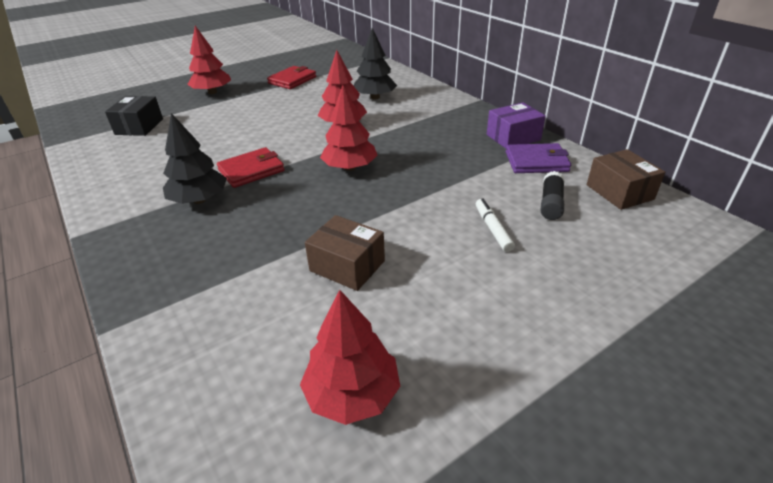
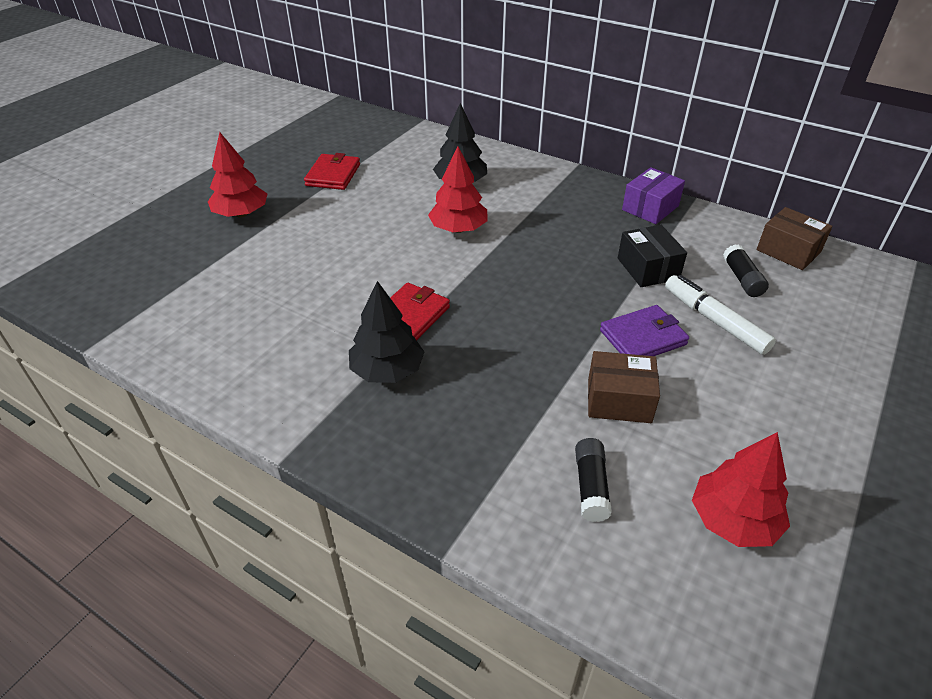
camera: 25 degrees left, 5 degrees up
black box [105,96,163,136] -> black box moved to [618,225,687,287]
red tree [320,85,378,171] -> none
white marker [476,199,515,252] -> white marker [665,275,776,355], size x1.57
purple wallet [506,143,571,173] -> purple wallet moved to [600,305,689,356]
none -> black glue stick [575,438,612,522]

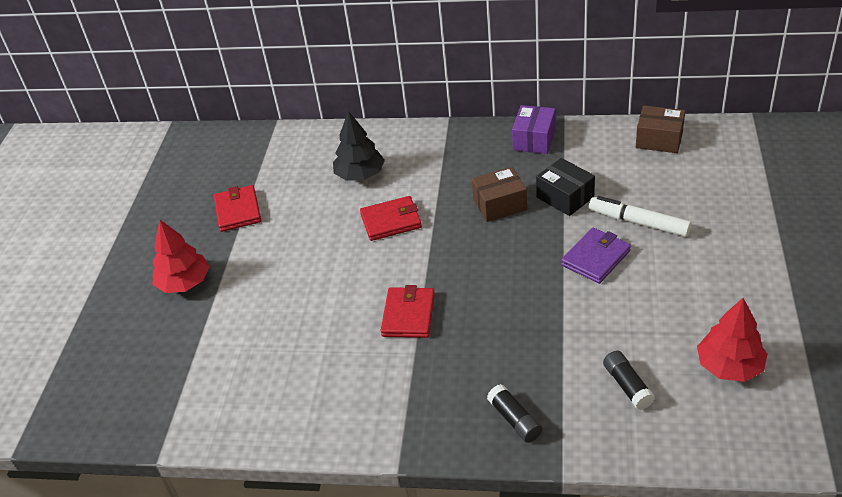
camera: 20 degrees left, 0 degrees up
black tree [349,281,424,383] -> none
red tree [428,147,488,233] -> red wallet [360,196,422,241]
brown box [588,351,660,423] -> brown box moved to [472,167,527,222]
black glue stick [723,244,769,297] -> black glue stick moved to [487,384,542,443]

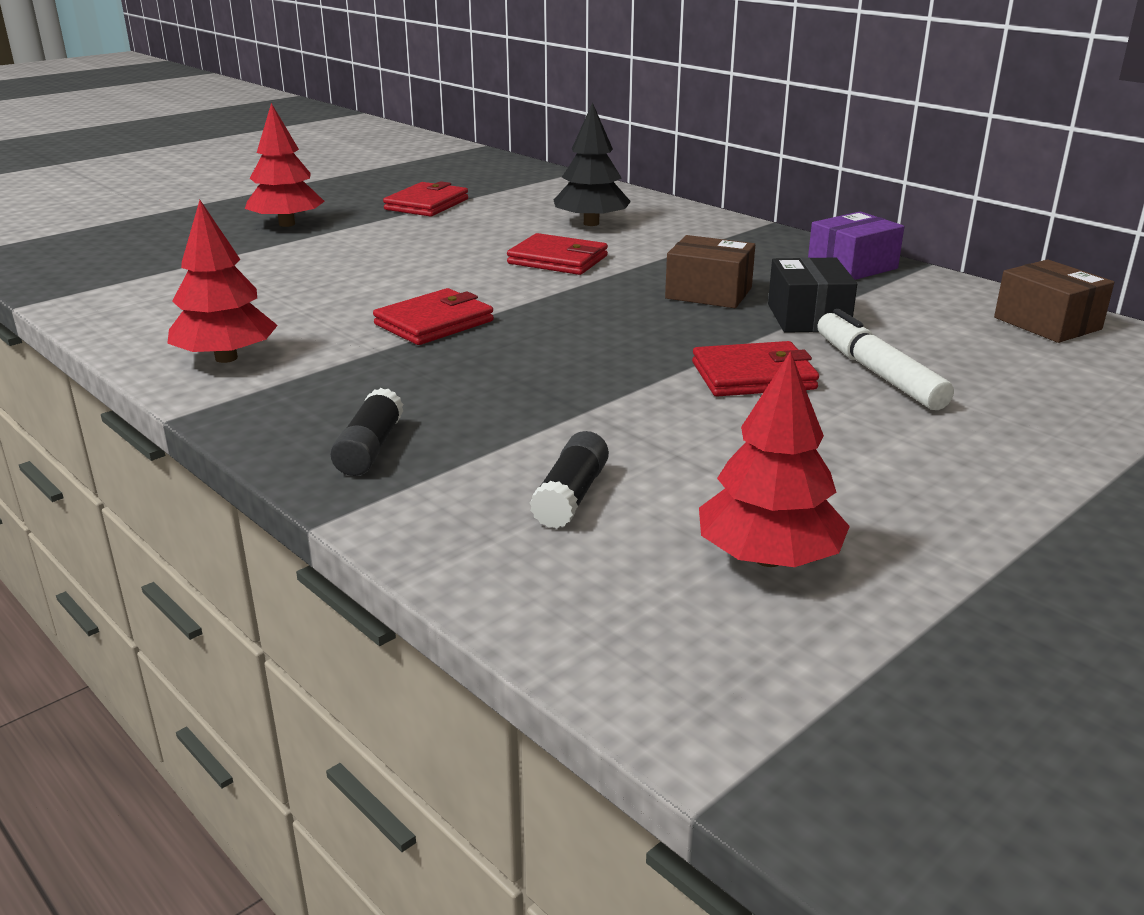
camera: 35 degrees right, 15 degrees down
purple wallet [561,228,631,284] -> red wallet [692,341,819,396]
none -> red tree [167,200,278,363]

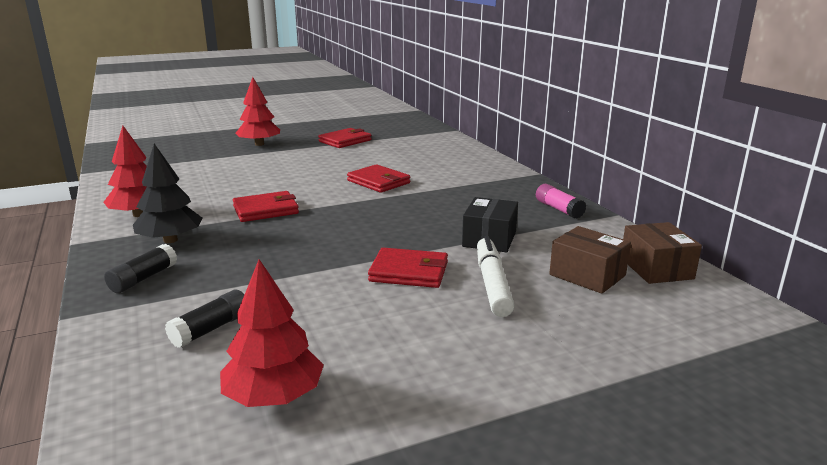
camera: 20 degrees right, 5 degrees down
black tree [554,102,631,226] -> black tree moved to [133,144,203,243]
brown box [665,235,755,308] -> brown box moved to [549,226,631,294]
purple box [808,211,904,280] -> pink glue stick [536,184,586,219]

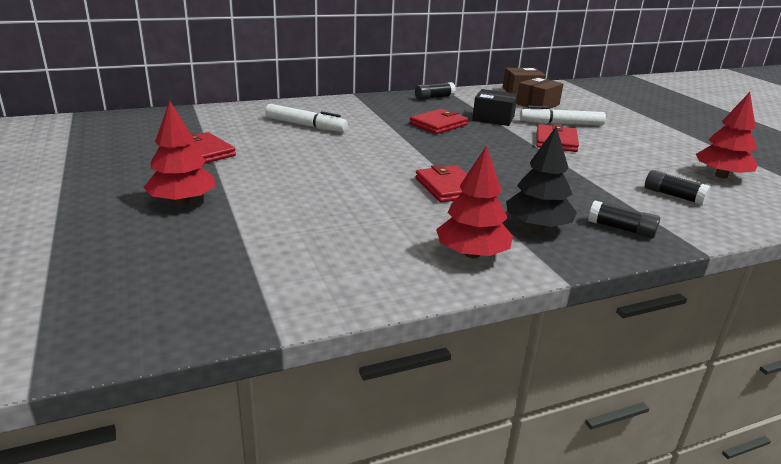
camera: 90 degrees left, 5 degrees up
red wallet [347,164,410,193] -> red wallet moved to [409,109,468,134]
pink glue stick [536,184,586,219] -> black glue stick [415,82,456,100]
none -> white marker [265,104,348,132]

